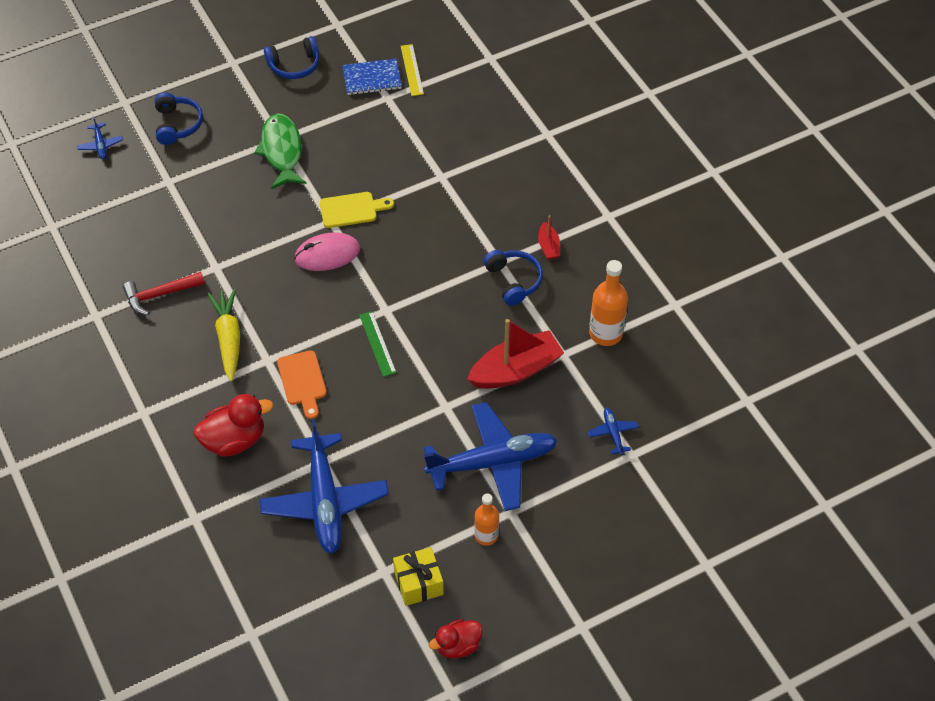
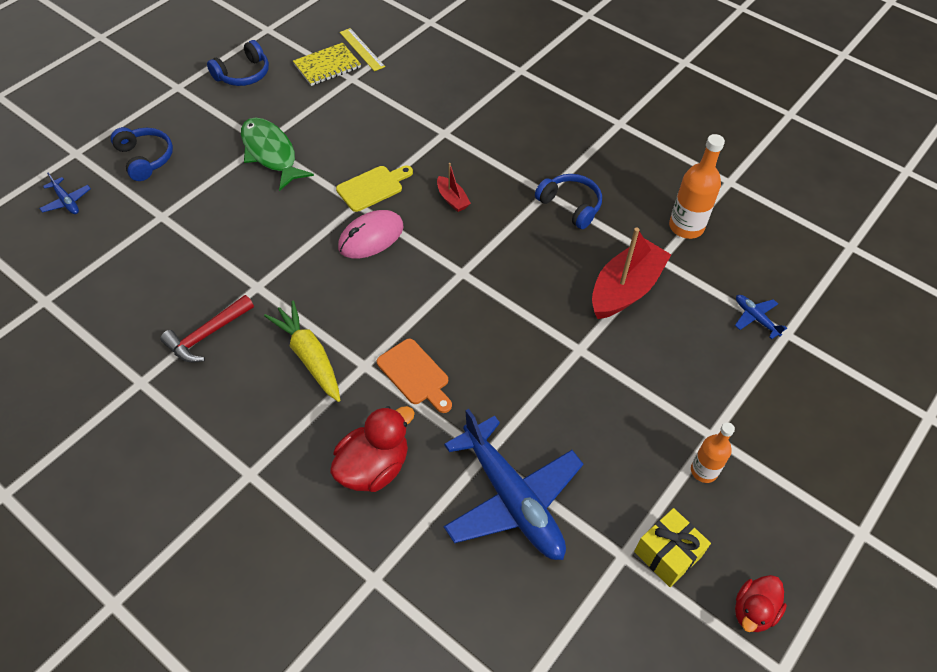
camera: 25 degrees left, 0 degrees up
blue notebook [343,59,402,95] -> yellow notebook [293,43,361,86]
green ruler [359,311,397,377] -> none
blue plane [424,402,558,511] -> none
red boat [538,215,560,260] -> red boat moved to [437,163,471,212]

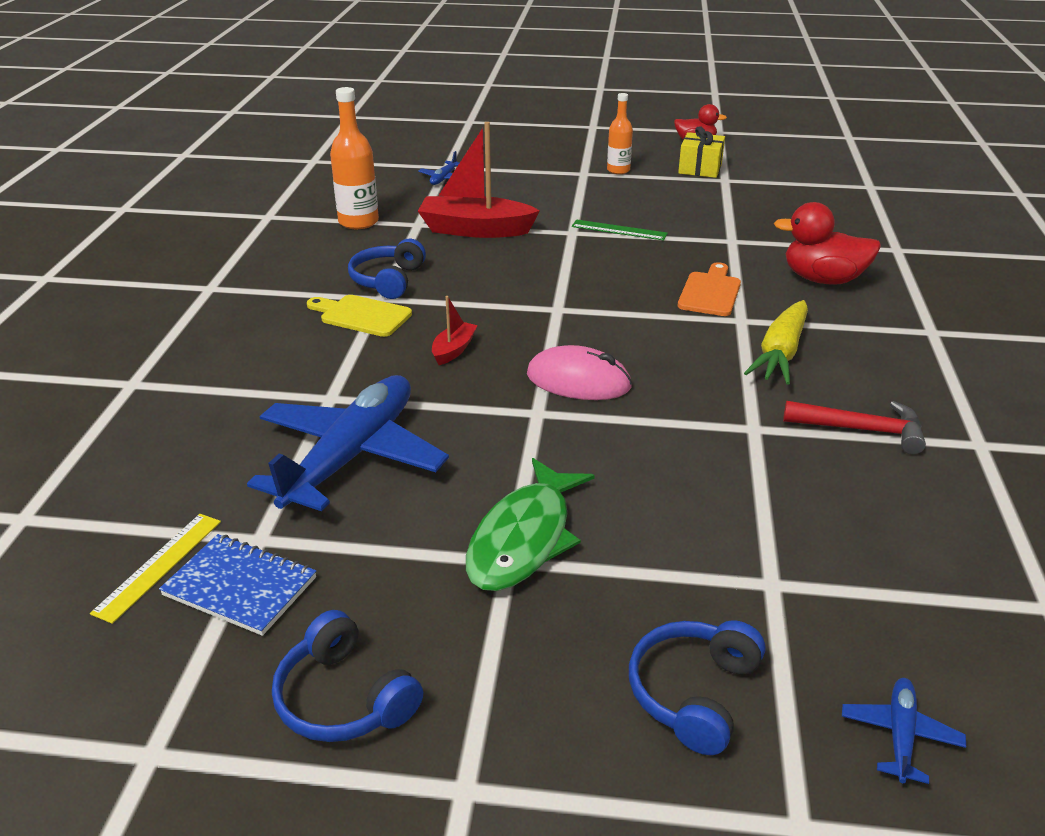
camera: 120 degrees left, 20 degrees down
blue headphones [207,40,269,86] -> blue headphones turned 150 degrees counterclockwise [272,610,423,742]
yellow notebook [293,43,361,86] -> blue notebook [159,534,316,636]
yellow cutting board [336,165,413,212] -> yellow cutting board moved to [307,295,412,337]
blue plane [444,409,583,560] -> blue plane moved to [247,375,449,511]
none -> green ruler [572,219,668,241]

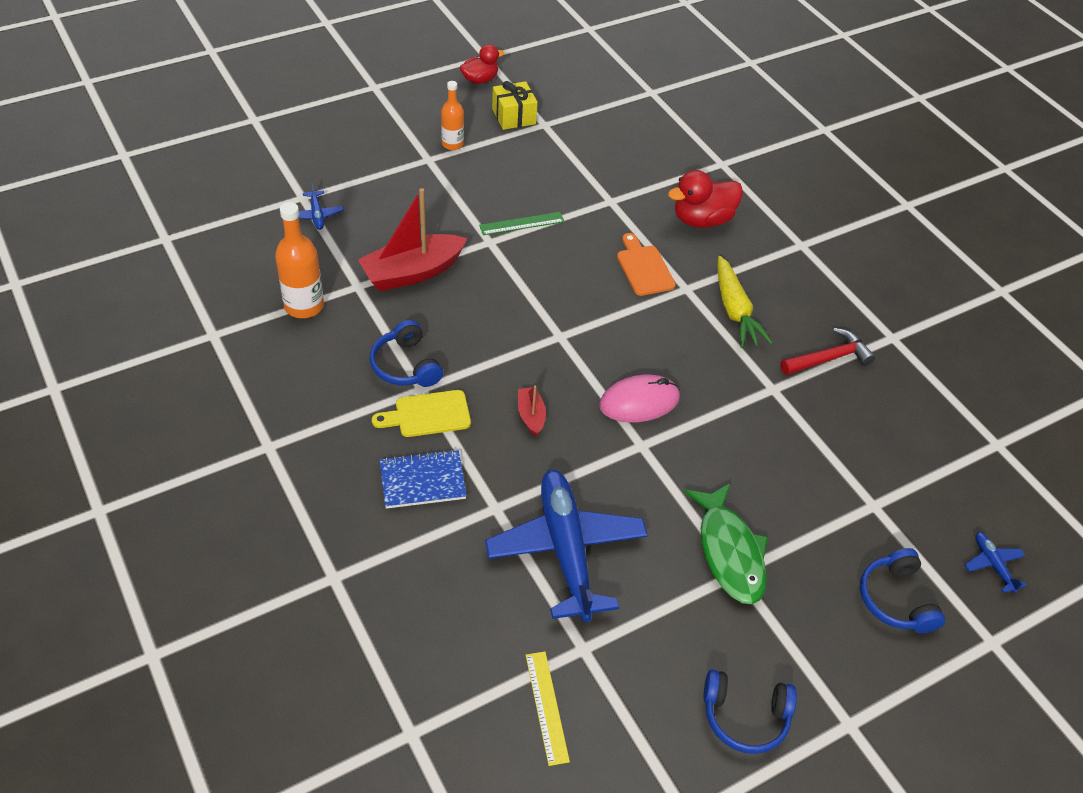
camera: 40 degrees left, 15 degrees up
blue notebook [159,534,316,636] -> blue notebook moved to [380,450,467,509]

